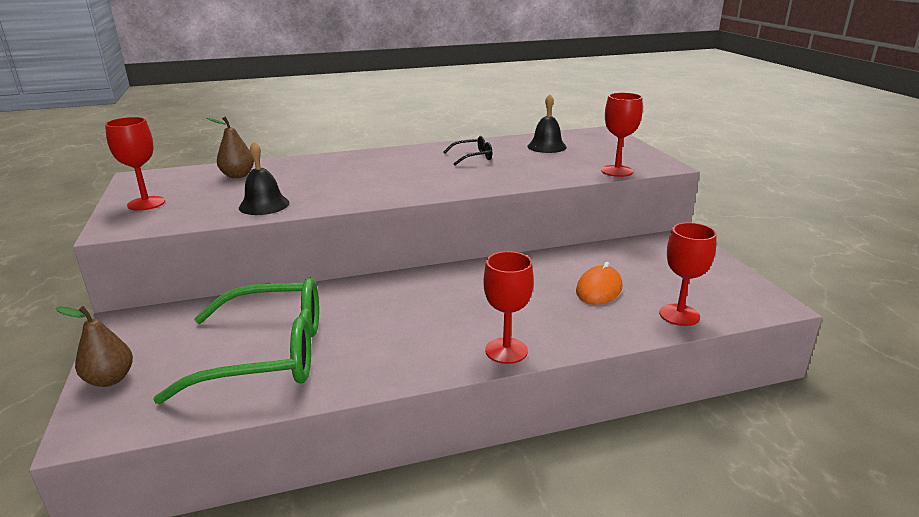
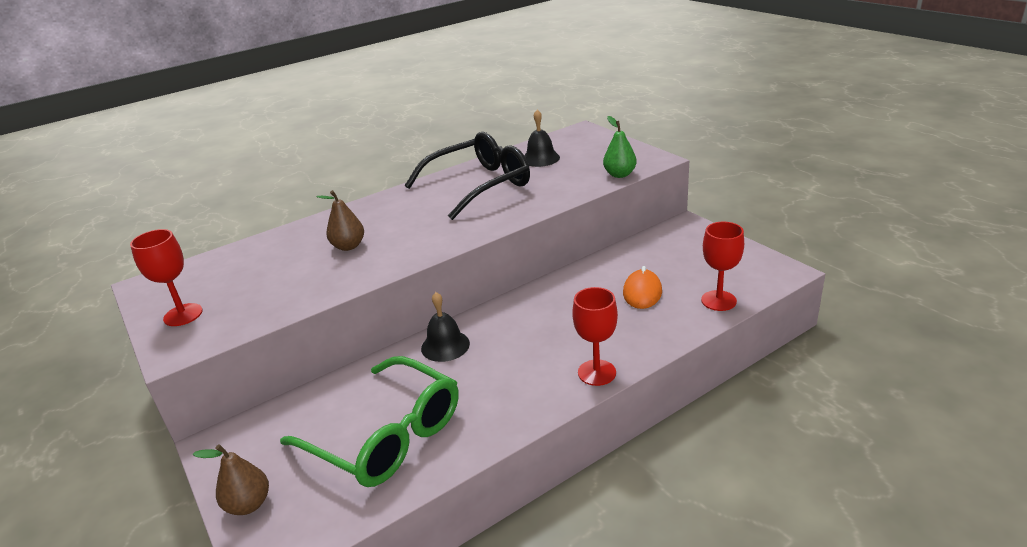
camera: 15 degrees left, 5 degrees up
green glasses [153,278,319,404] -> green glasses turned 60 degrees clockwise [280,356,459,487]
brown pear [206,117,254,178] -> brown pear moved to [316,190,364,251]
black bell [239,142,289,215] -> black bell moved to [421,292,470,362]
black glasses [444,136,492,165] -> black glasses [405,132,530,220], size x2.35
red goblet [601,92,643,177] -> green pear [603,116,637,178]

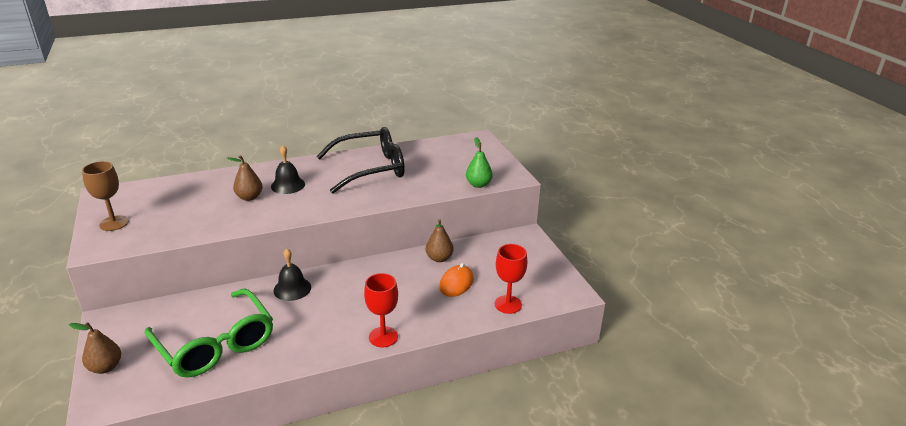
camera: 10 degrees right, 0 degrees up
red goblet [130,229,203,326] -> brown goblet [82,161,129,231]
black bell [524,110,560,167] -> black bell moved to [271,145,305,194]
none -> brown pear [426,219,454,262]

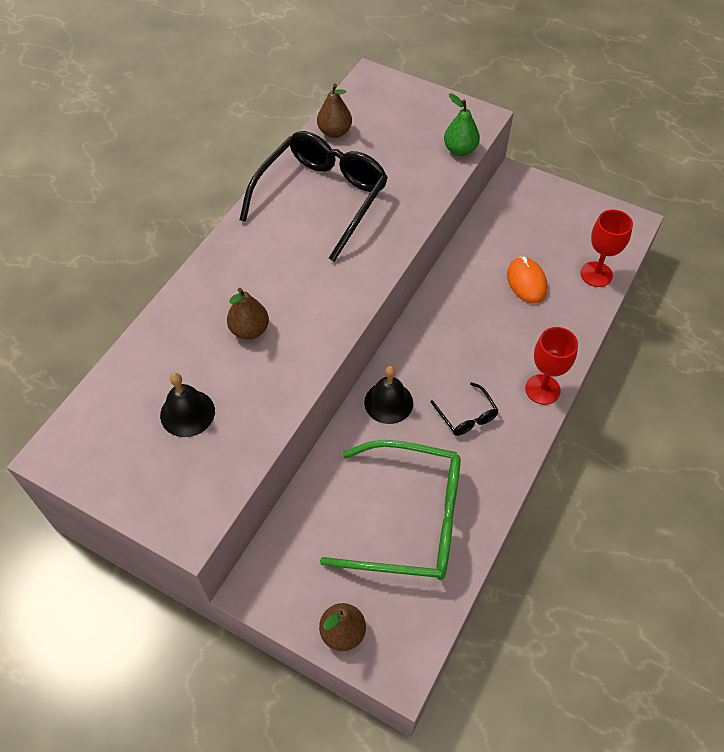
camera: 40 degrees left, 25 degrees up
brown goblet [82,161,129,231] -> none
black bell [271,145,305,194] -> black bell moved to [160,373,215,437]
brown pear [426,219,454,262] -> brown pear moved to [317,84,352,138]
none -> black glasses [431,382,499,436]

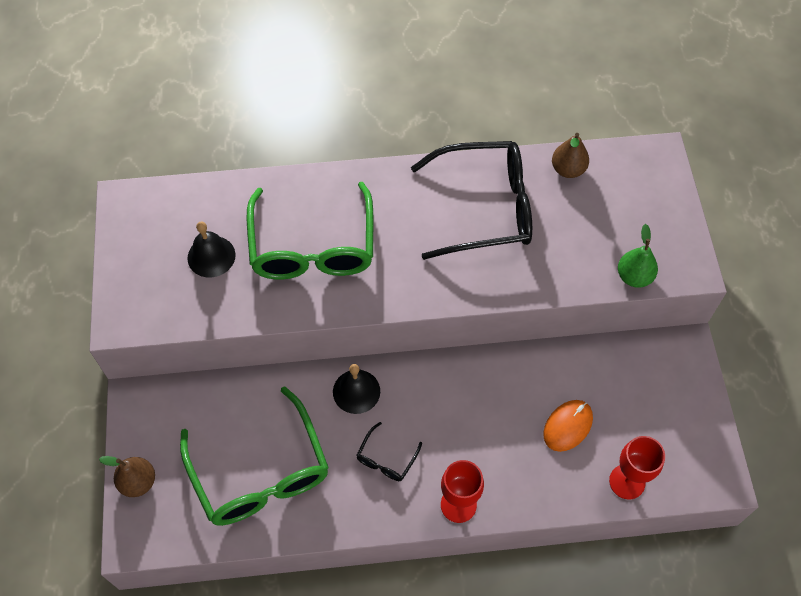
camera: 55 degrees right, 5 degrees up
brown pear [227,288,269,340] -> green glasses [247,182,373,280]

